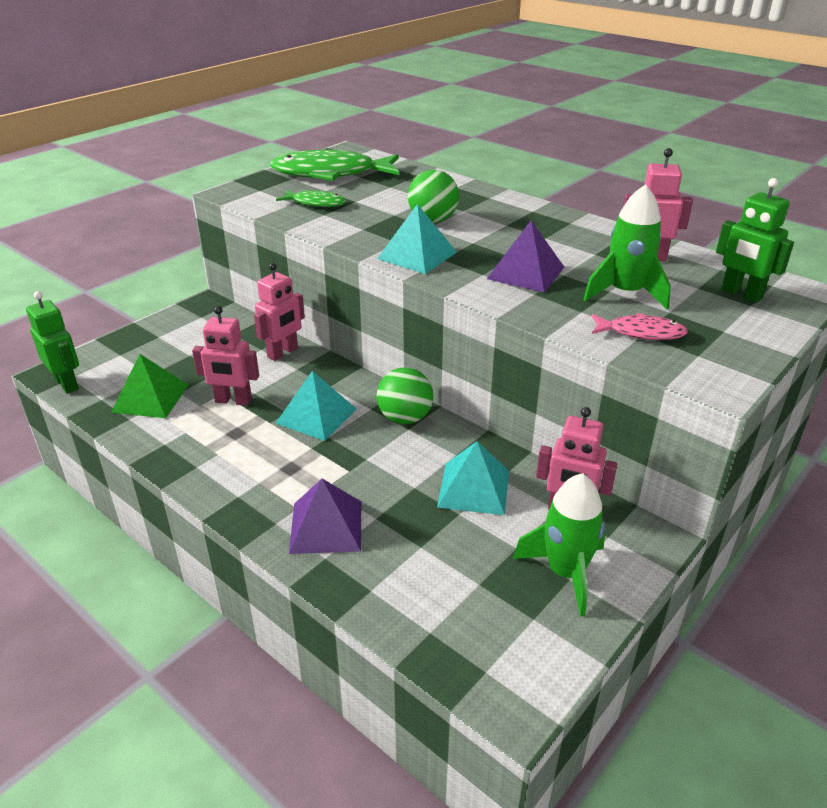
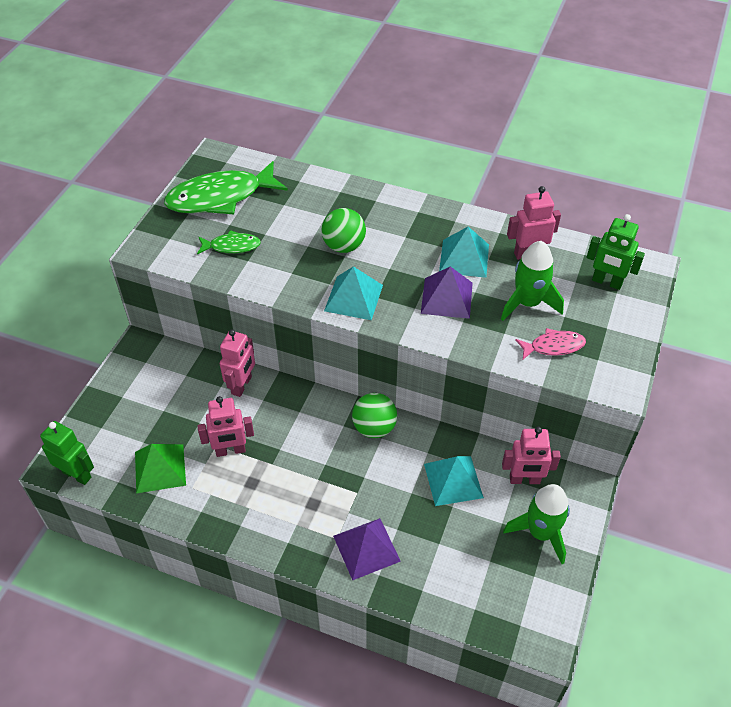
camera: 20 degrees left, 15 degrees up
turquoise pyramid [276,371,356,441] -> turquoise pyramid moved to [439,227,489,278]

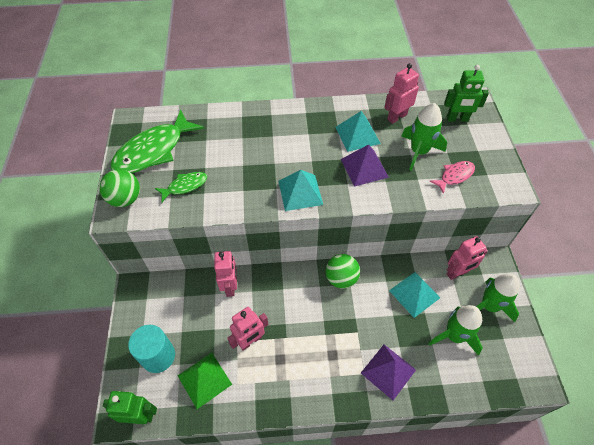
camera: 25 degrees left, 5 degrees up
green ball [322,208,366,253] -> green ball moved to [100,169,140,207]
none -> turquoise cylinder [128,325,175,373]
none -> green rocket [429,305,483,356]

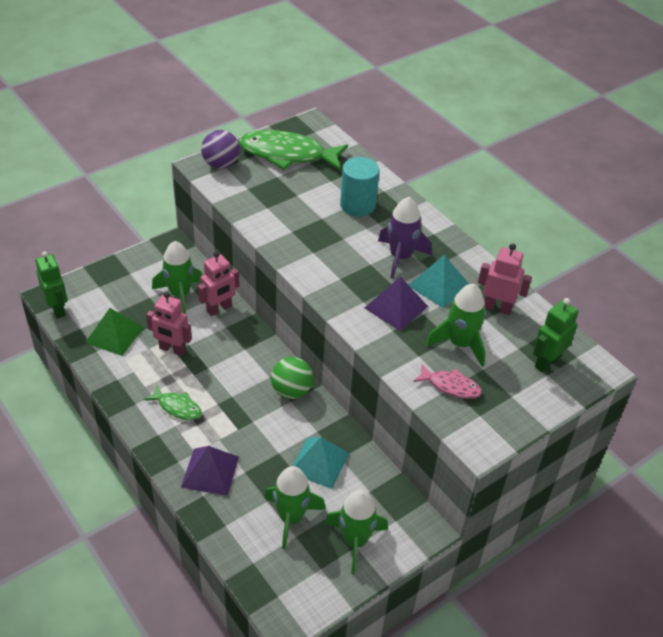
camera: 55 degrees right, 10 degrees down
green ball [100,169,140,207] -> purple ball [201,130,240,169]
turquoise cylinder [128,325,175,373] -> turquoise cylinder moved to [340,157,380,217]
green fish [155,172,207,202] -> green fish moved to [143,385,202,420]
turquoise pyramid [278,170,323,211] -> none
green robot [444,65,489,122] -> green robot turned 75 degrees clockwise [533,298,579,372]
pink robot [447,236,488,280] -> none
none -> green rocket [152,241,202,314]
none -> purple rocket [378,197,432,279]

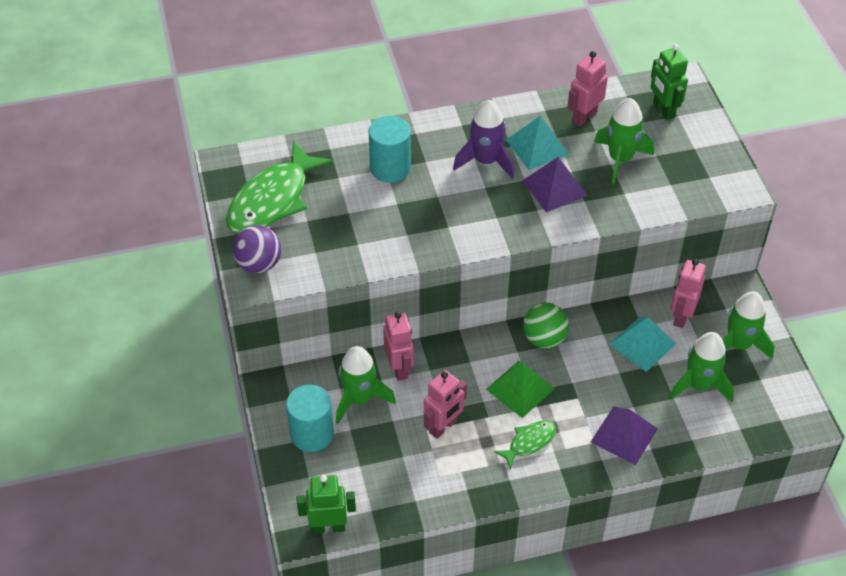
camera: 65 degrees left, 5 degrees up
green pyramid [85,308,144,356] -> green pyramid moved to [486,361,555,418]
pink fish [413,364,482,399] -> none
none -> turquoise cylinder [286,385,334,452]
none -> pink robot [671,259,706,328]

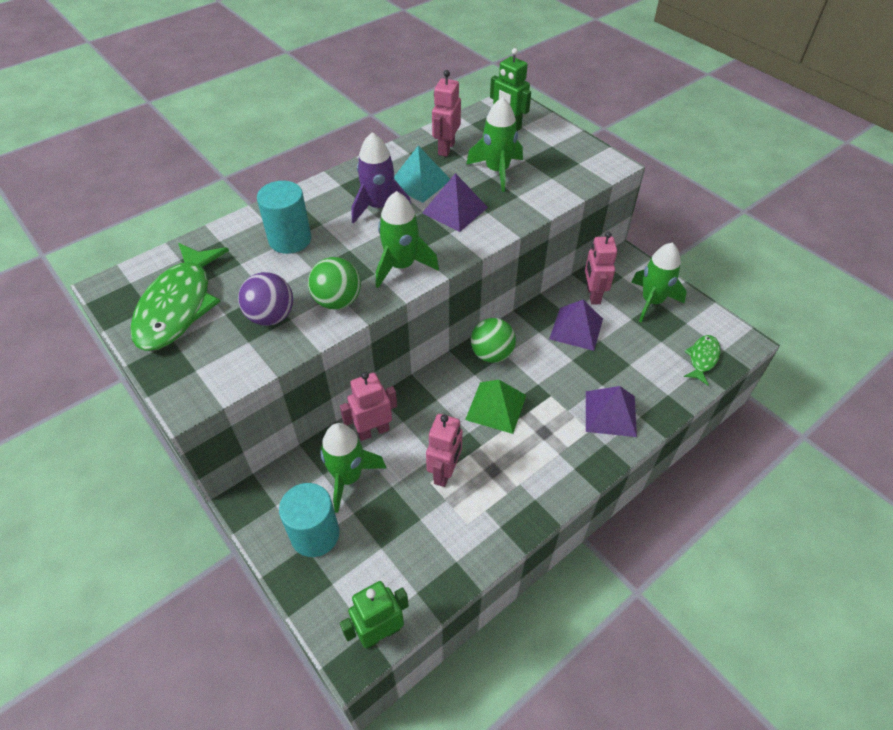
camera: 25 degrees left, 0 degrees up
purple ball [233,225,281,273] -> purple ball moved to [238,272,293,326]
pink robot [383,312,414,381] -> pink robot turned 75 degrees counterclockwise [340,372,397,441]
green fish [494,421,556,470] -> green fish moved to [684,335,720,385]
turquoise pyramid [609,317,676,372] -> purple pyramid [549,300,603,351]
green rocket [669,332,734,402] -> green rocket moved to [376,191,439,288]
none -> green ball [308,257,361,309]

